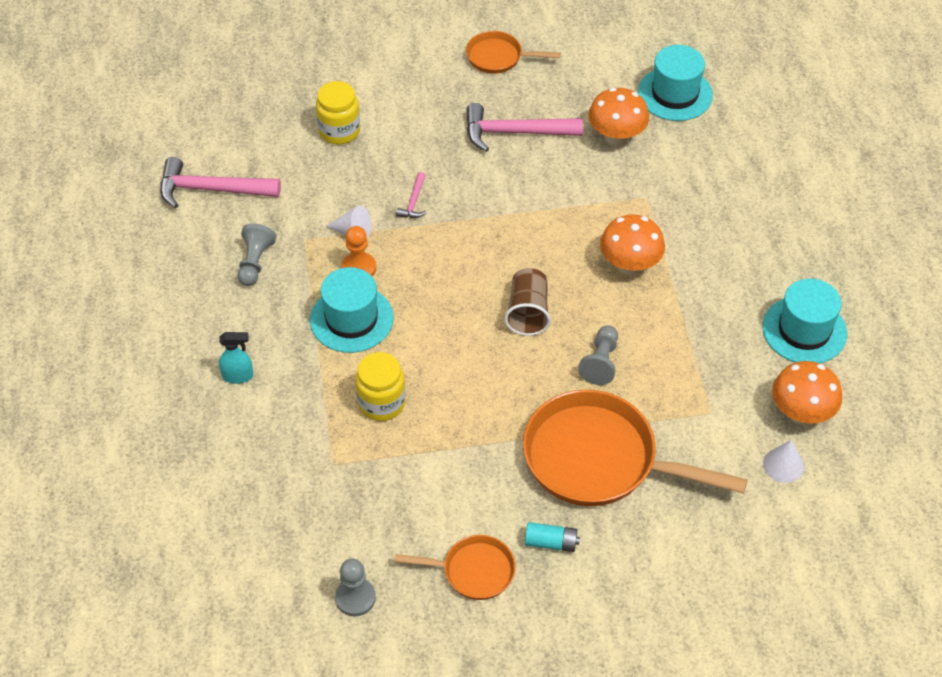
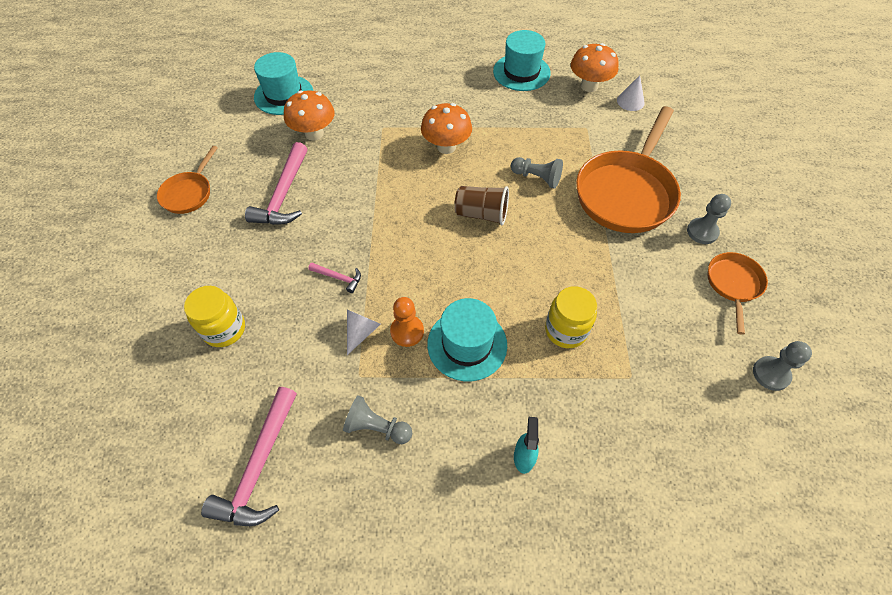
camera: 80 degrees left, 5 degrees up
turquoise battery [525,522,580,552] -> grey pawn [687,194,731,244]

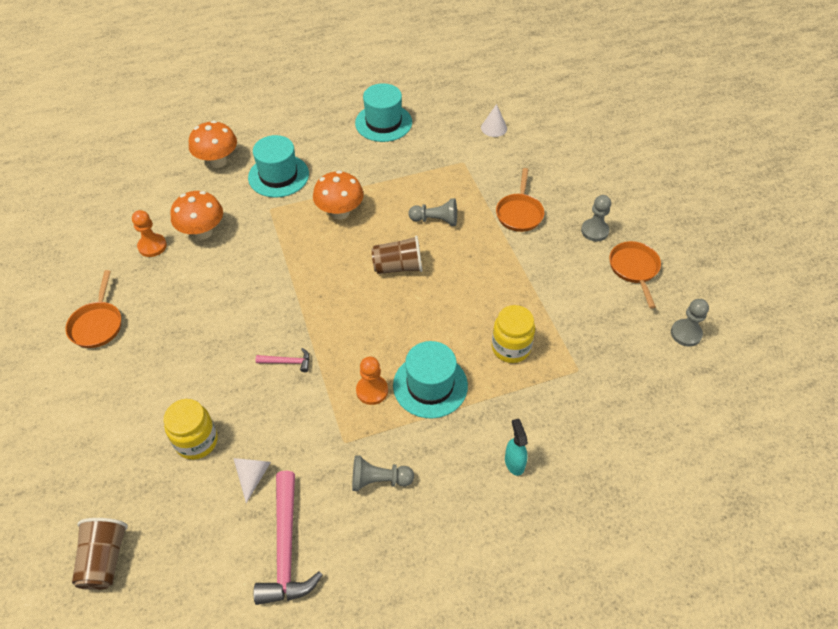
camera: 20 degrees left, 5 degrees down
pink hammer [245,142,307,225] -> none
turquoise hat [254,52,313,115] -> turquoise hat moved to [248,135,309,198]
white cone [347,310,381,355] -> white cone moved to [233,458,271,503]
orange mushroom [571,43,619,92] -> orange mushroom moved to [189,121,237,168]
orange pan [576,106,681,233] -> orange pan [496,168,544,232], size x0.51
none -> brown cup [72,518,128,590]
none -> orange pawn [132,210,167,257]

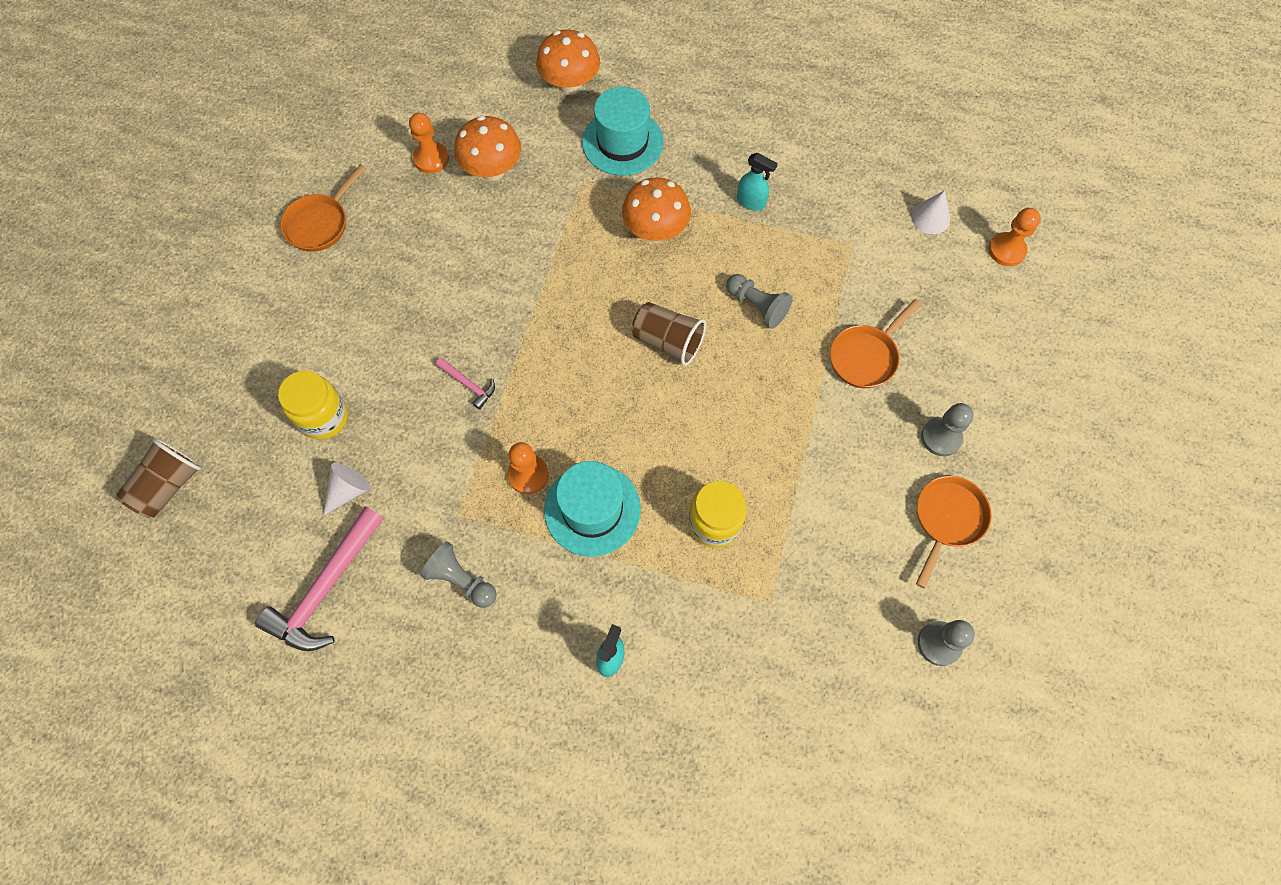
camera: 35 degrees right, 15 degrees up
turquoise hat [355,83,412,142] -> none
none -> turquoise spray bottle [737,153,778,211]
none -> orange pawn [988,208,1041,266]

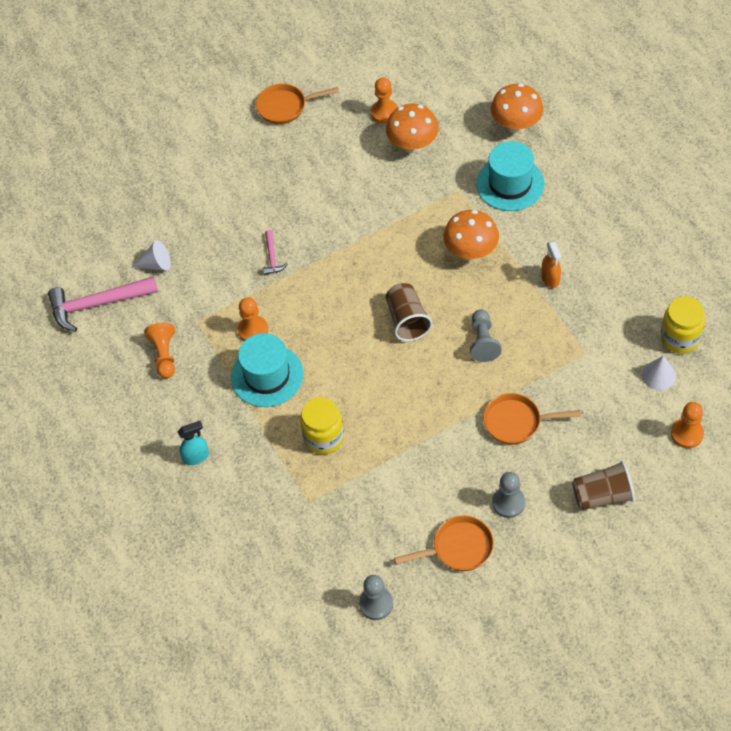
camera: 50 degrees right, 10 degrees down
brown cup [116,438,202,518] -> brown cup moved to [572,461,635,510]
yellow jar [278,371,348,440] -> yellow jar moved to [660,296,705,354]
grey pawn [420,541,497,608] -> orange pawn [144,323,175,378]
turquoise spray bottle [737,153,778,211] -> orange spray bottle [541,241,562,288]

